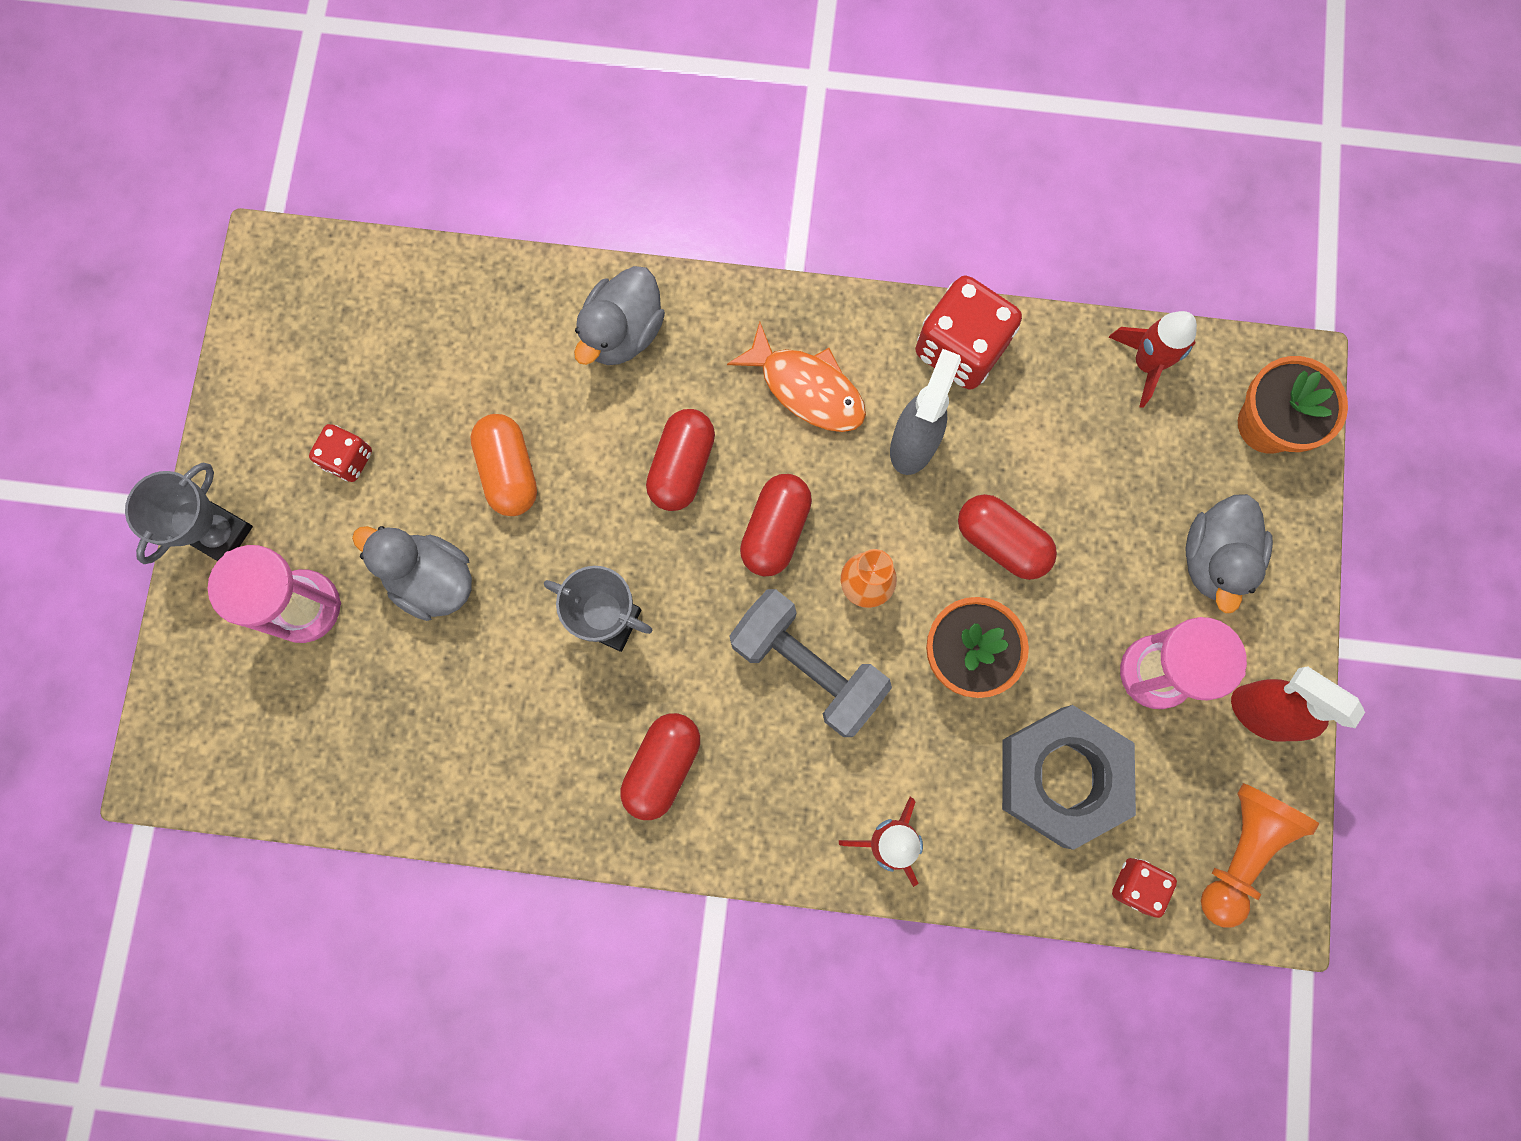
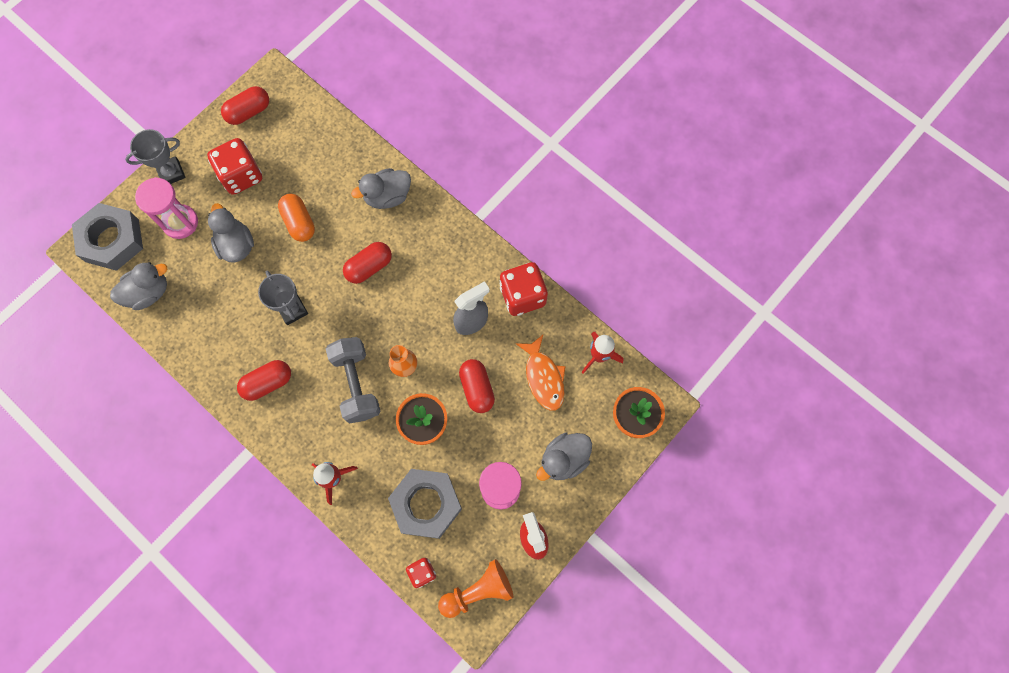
camera: 35 degrees right, 5 degrees down
red dice [309,424,372,482] -> red dice [207,138,262,195], size x1.84
orange capsule [470,414,537,516] -> orange capsule turned 45 degrees counterclockwise [278,194,315,242]
orange fish [727,322,866,432] -> orange fish moved to [516,335,566,411]
red capsule [740,474,812,576] -> red capsule moved to [221,86,269,125]
none -> grey nut [72,203,143,271]
none -> grey duck [110,262,167,310]

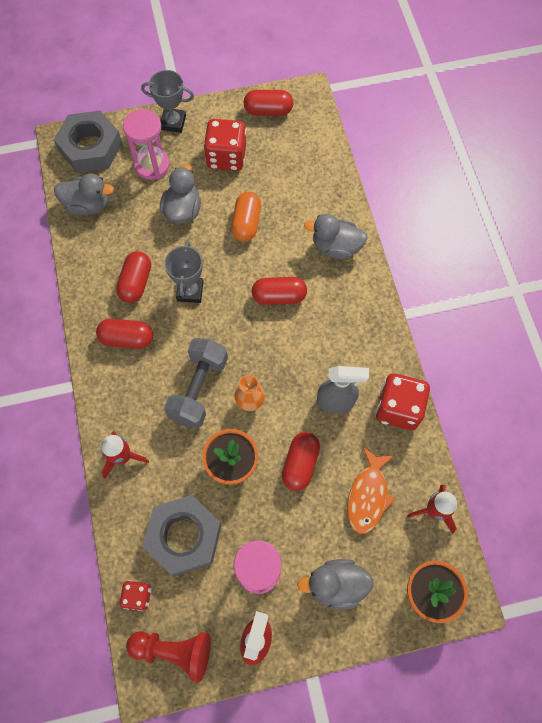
camera: 35 degrees right, 5 degrees down
orange pawn [438,559,513,618] -> red pawn [126,631,211,682]
none -> red capsule [116,251,151,303]

